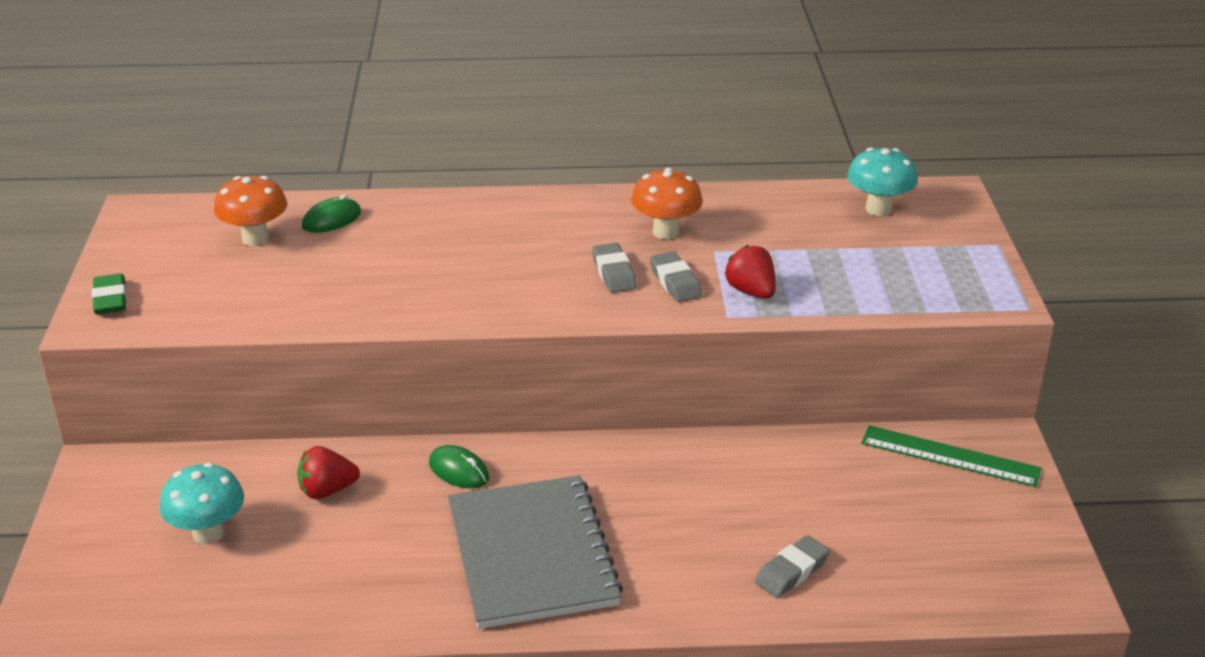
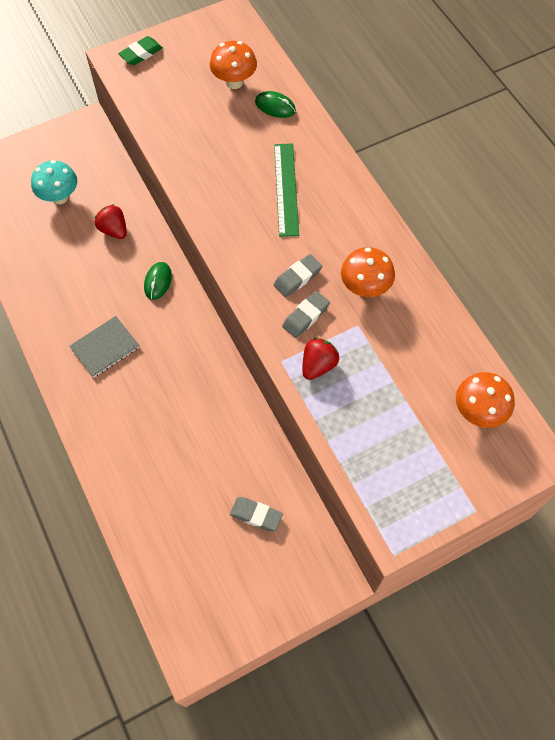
camera: 65 degrees right, 30 degrees up
grey notebook [448,475,623,629] -> grey notebook [69,316,140,378], size x0.52
grey eraser [755,535,830,598] -> grey eraser moved to [230,497,283,531]
turquoise mushroom [847,148,918,216] -> orange mushroom [456,372,515,428]
green ruler [861,425,1042,487] -> green ruler moved to [274,144,299,237]

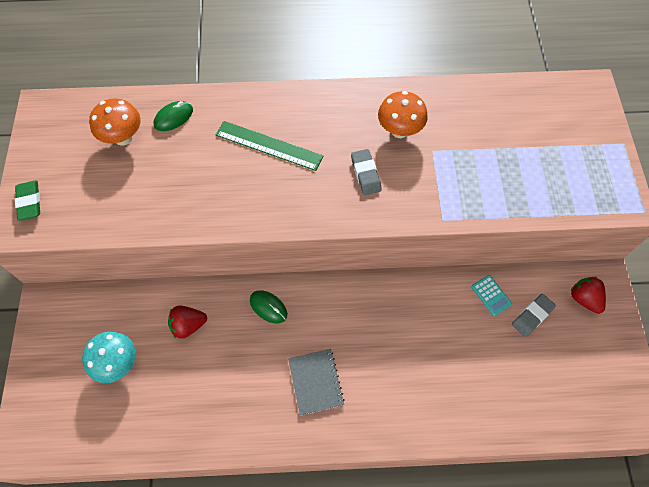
camera: 65 degrees left, 0 degrees up
grey eraser [282,291,330,338] -> none
red strawberry [302,337,339,380] -> red strawberry moved to [570,277,606,314]
orange mushroom [456,372,515,428] -> none
none -> turquoise calculator [471,275,512,316]

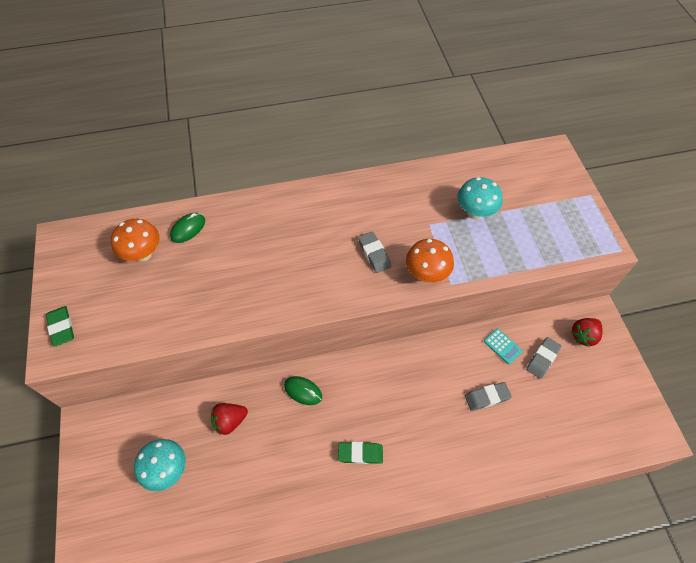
camera: 10 degrees left, 5 degrees down
green ruler [216,121,323,171] -> none
grey notebook [288,349,345,415] -> green eraser [338,442,383,464]
orange mushroom [378,91,428,138] -> orange mushroom moved to [406,239,454,283]
red strawberry [570,277,606,314] -> red strawberry turned 90 degrees counterclockwise [571,318,603,347]
none -> turquoise mushroom [457,177,503,220]
none -> grey eraser [465,382,512,411]

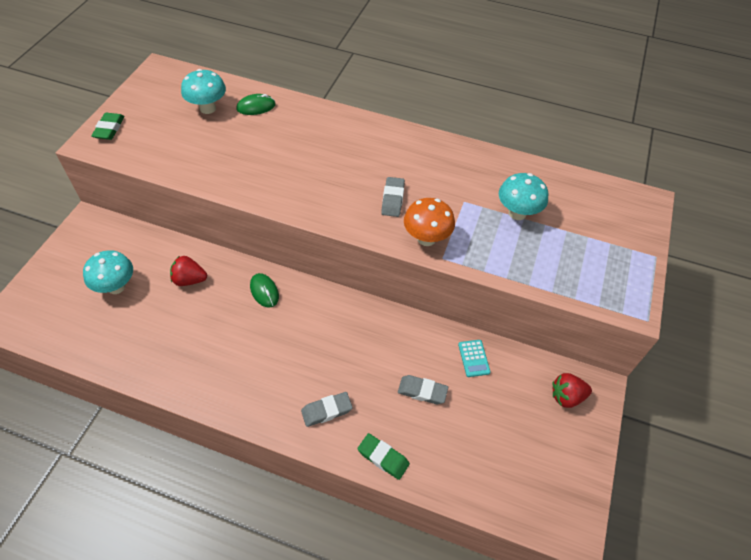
camera: 30 degrees right, 5 degrees down
orange mushroom [111,219,159,262] -> turquoise mushroom [181,69,226,114]
green eraser [338,442,383,464] -> green eraser moved to [358,433,410,480]
grey eraser [526,337,561,379] -> grey eraser moved to [301,392,353,427]

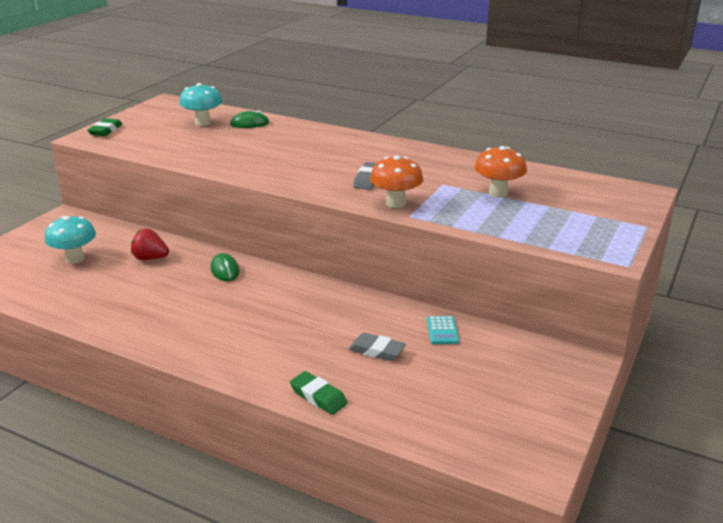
camera: 10 degrees right, 25 degrees down
grey eraser [301,392,353,427] -> none
turquoise mushroom [499,173,548,220] -> orange mushroom [474,146,527,198]
red strawberry [553,373,592,408] -> none

